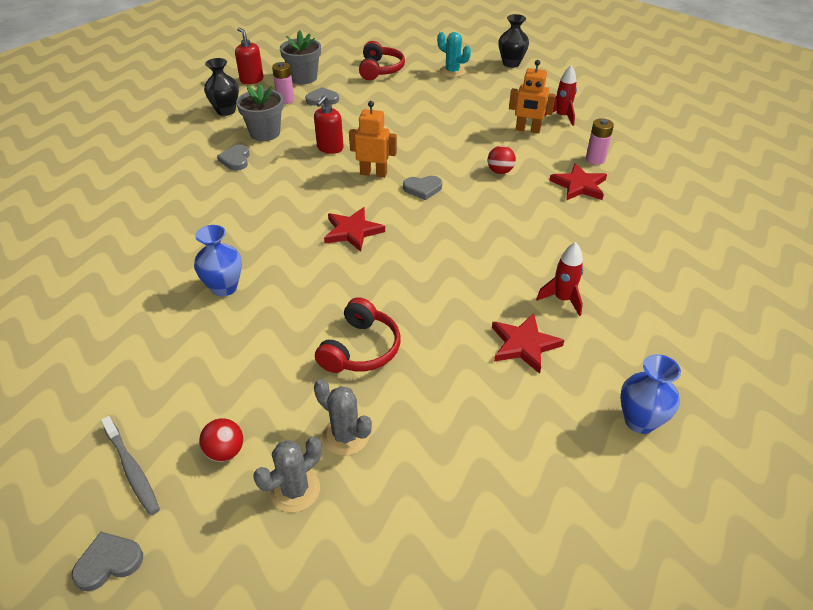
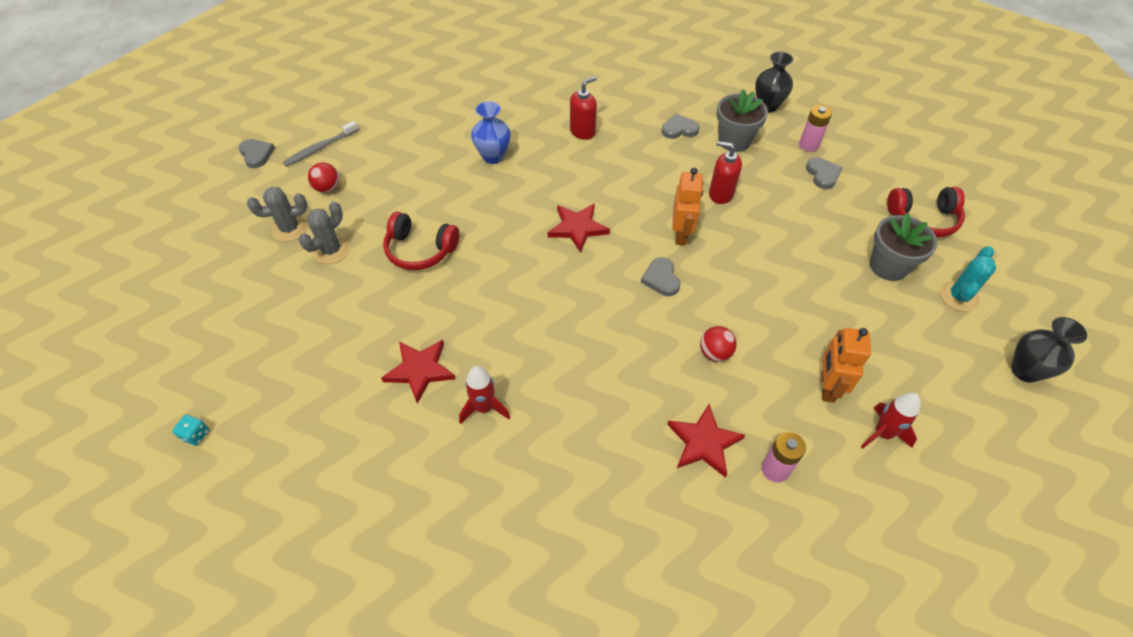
camera: 85 degrees right, 10 degrees up
red soap dispenser [235,28,264,84] -> red soap dispenser moved to [570,76,597,140]
grey cactus [254,437,322,513] -> grey cactus turned 60 degrees counterclockwise [247,187,308,242]
grey flower pot [280,30,321,84] -> grey flower pot moved to [870,213,938,281]
blue vase [620,354,681,434] -> none
none -> turquoise dice [172,415,209,446]

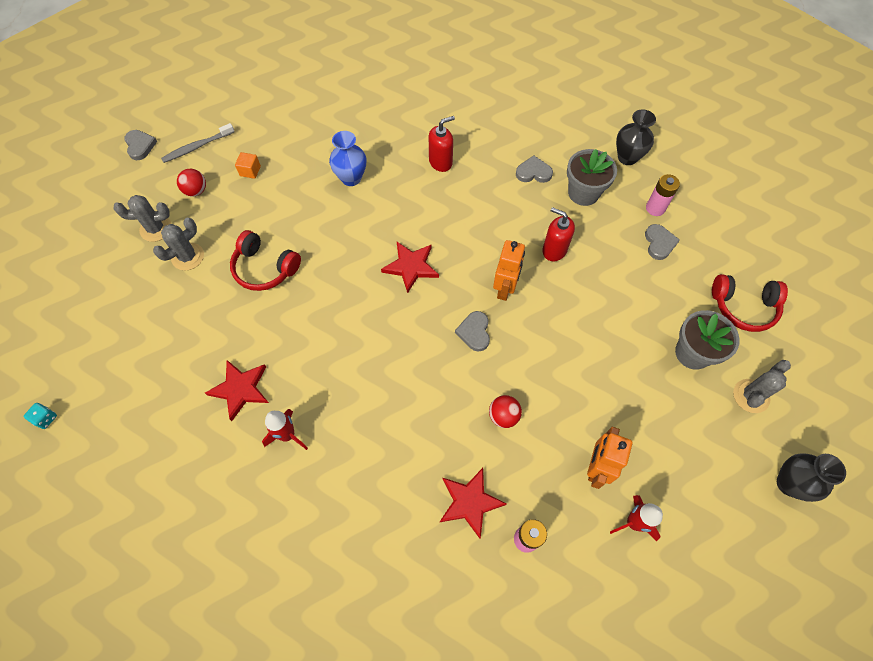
camera: 10 degrees right, 10 degrees up
turquoise cactus [940,246,996,312] -> grey cactus [733,360,791,413]
none -> orange cube [235,152,261,179]

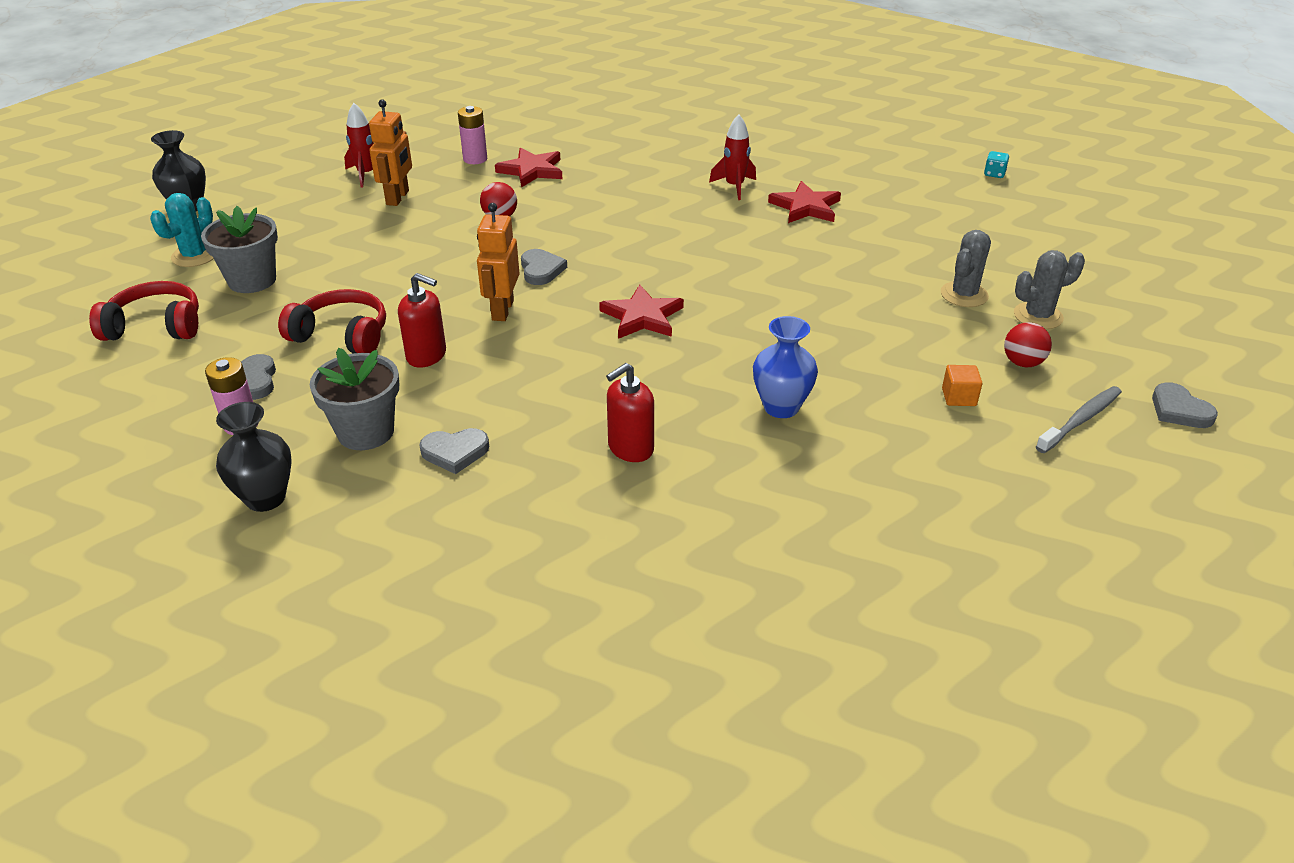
camera: 170 degrees right, 25 degrees down
red headphones [230,230,301,291] -> red headphones moved to [278,289,386,353]
grey cactus [733,360,791,413] -> turquoise cactus [150,193,214,267]

